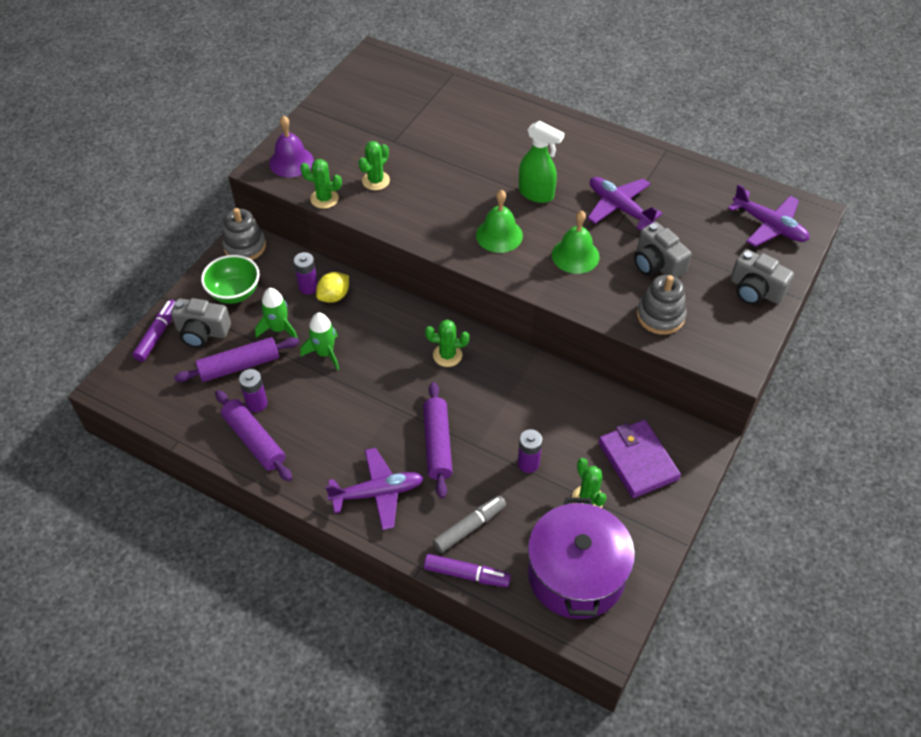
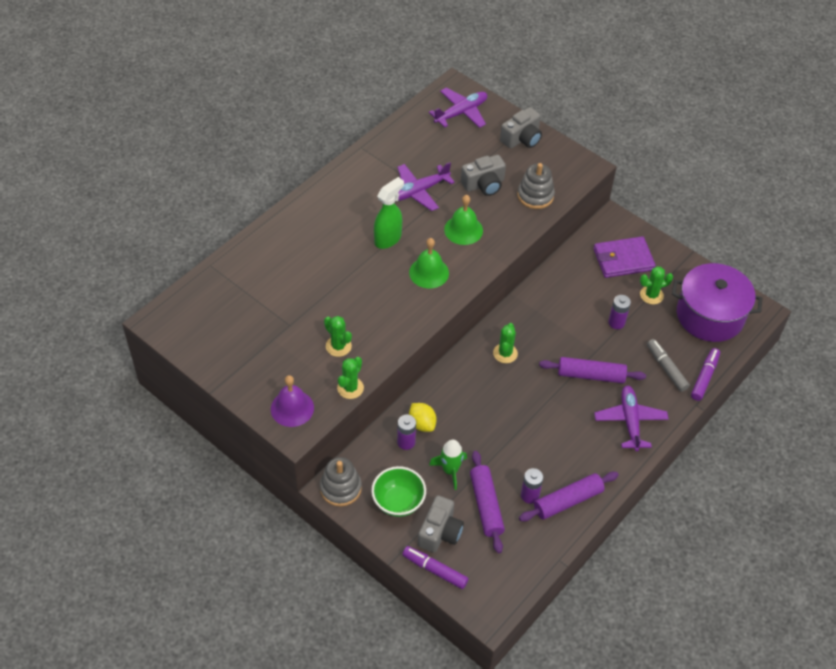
camera: 80 degrees left, 0 degrees up
green rocket [300,313,339,370] -> none

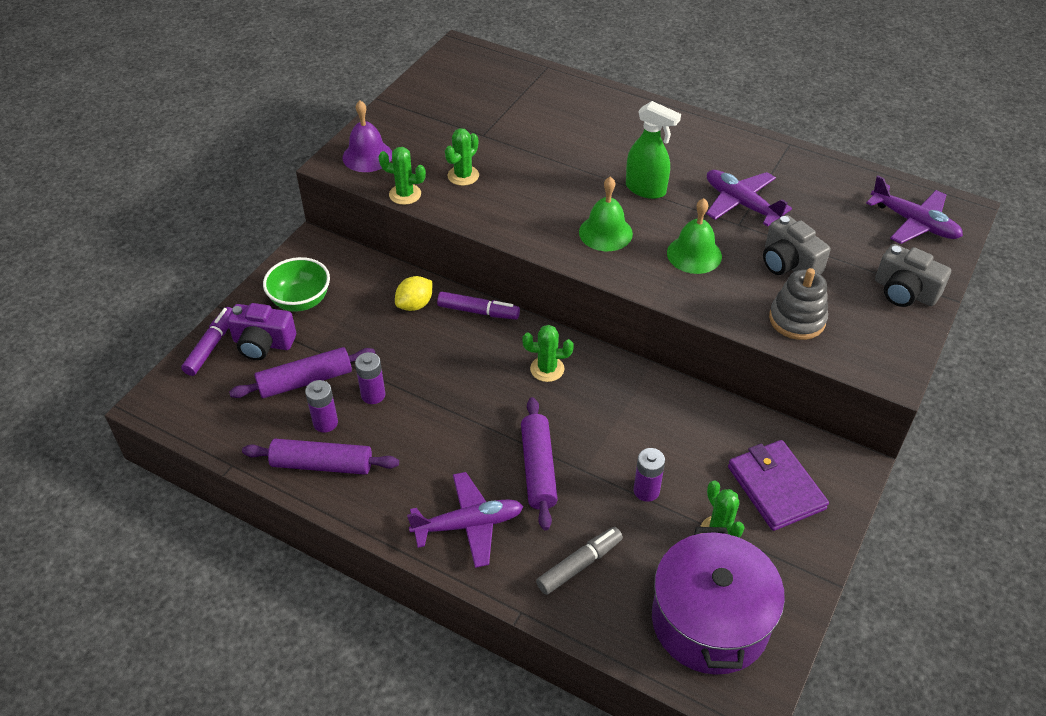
camera: 80 degrees right, 5 degrees down
grey stacking toy [320,457,362,506] -> none
purple battery [397,415,416,450] -> purple battery moved to [355,352,385,404]
grey camera [418,495,464,553] -> purple camera [227,303,296,360]
green rocket [429,440,467,490] -> none
purple rolling pin [519,472,619,521] -> purple rolling pin turned 45 degrees counterclockwise [242,439,399,475]
purple marker [691,348,720,401] -> purple marker moved to [437,292,520,320]

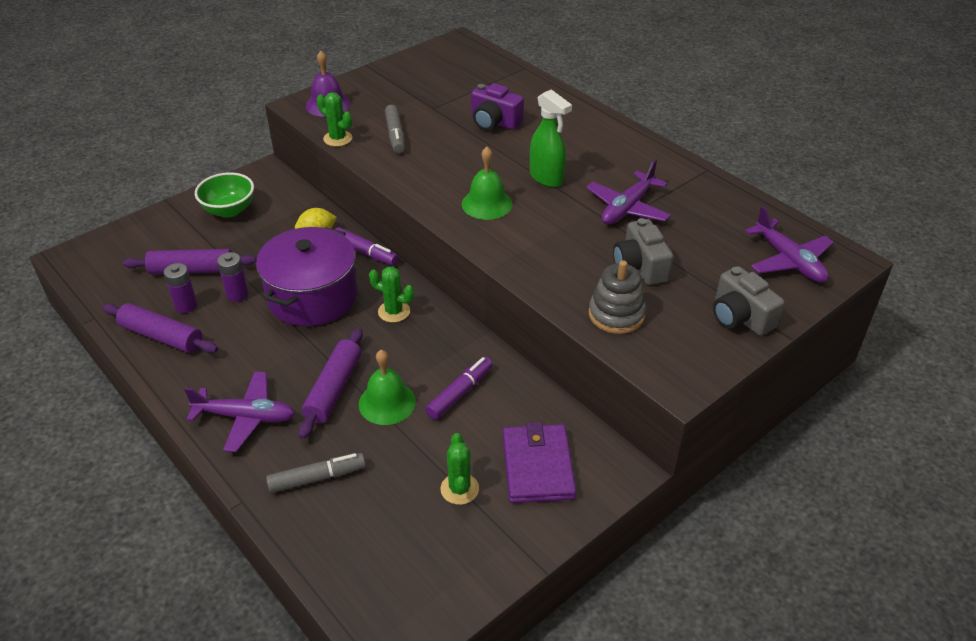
camera: 20 degrees right, 5 degrees down
purple marker [181,307,232,376] -> purple marker moved to [425,357,493,420]
purple camera [227,303,296,360] -> purple camera moved to [471,83,524,131]
green cactus [445,128,479,186] -> grey marker [385,105,405,153]
purple battery [634,448,665,502] -> none
purple pot [652,527,785,675] -> purple pot moved to [256,227,357,326]
green bell [667,198,722,274] -> green bell moved to [359,350,416,425]
purple plane [706,170,792,226] -> purple plane turned 120 degrees counterclockwise [586,159,671,224]

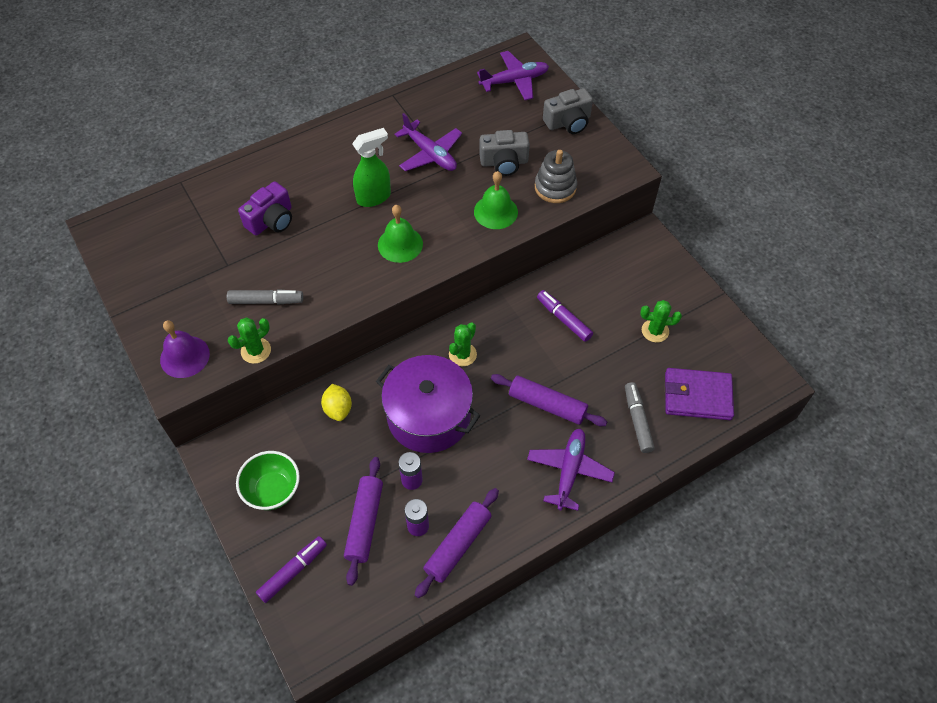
camera: 80 degrees left, 15 degrees up
purple marker [335,227,398,266] -> purple marker moved to [256,536,327,603]
green bell [359,350,416,425] -> green bell moved to [474,171,518,229]
purple wallet [503,422,576,503] -> purple wallet moved to [665,368,734,420]

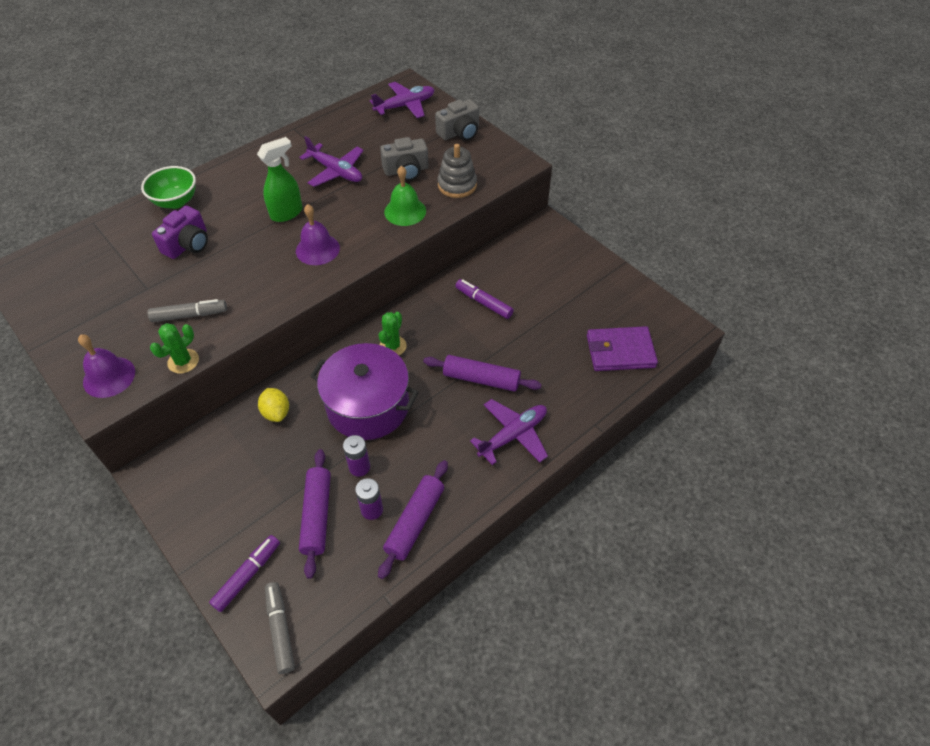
camera: 10 degrees left, 5 degrees down
green bowl [236,451,300,510] -> green bowl moved to [141,166,196,209]
green bell [378,205,423,263] -> purple bell [296,204,340,265]
purple plane [527,429,615,511] -> purple plane turned 45 degrees clockwise [470,399,548,465]
grey marker [625,382,655,453] -> grey marker moved to [265,582,295,674]
green cactus [640,300,682,342] -> none

